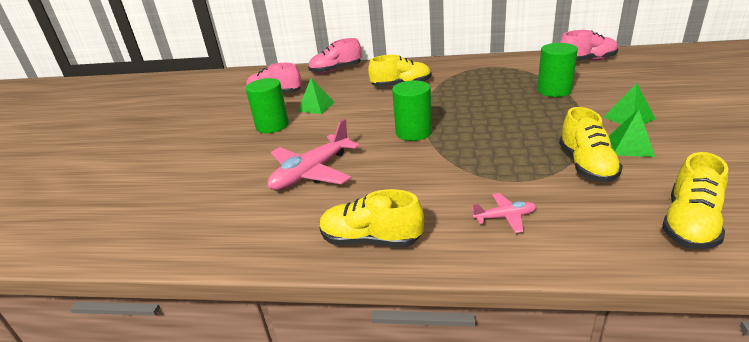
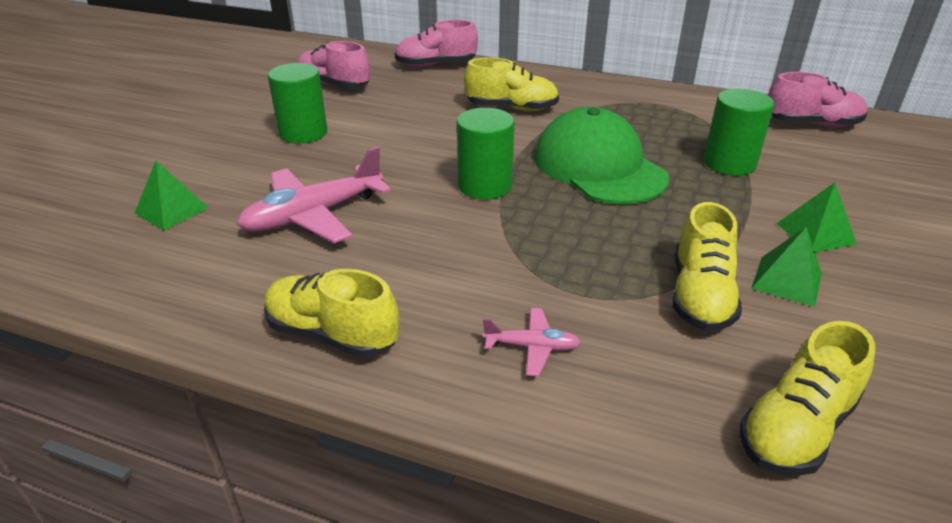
camera: 10 degrees right, 5 degrees up
green pyramid [297,78,335,114] -> green pyramid moved to [135,161,209,231]
none -> green cap [534,107,669,204]

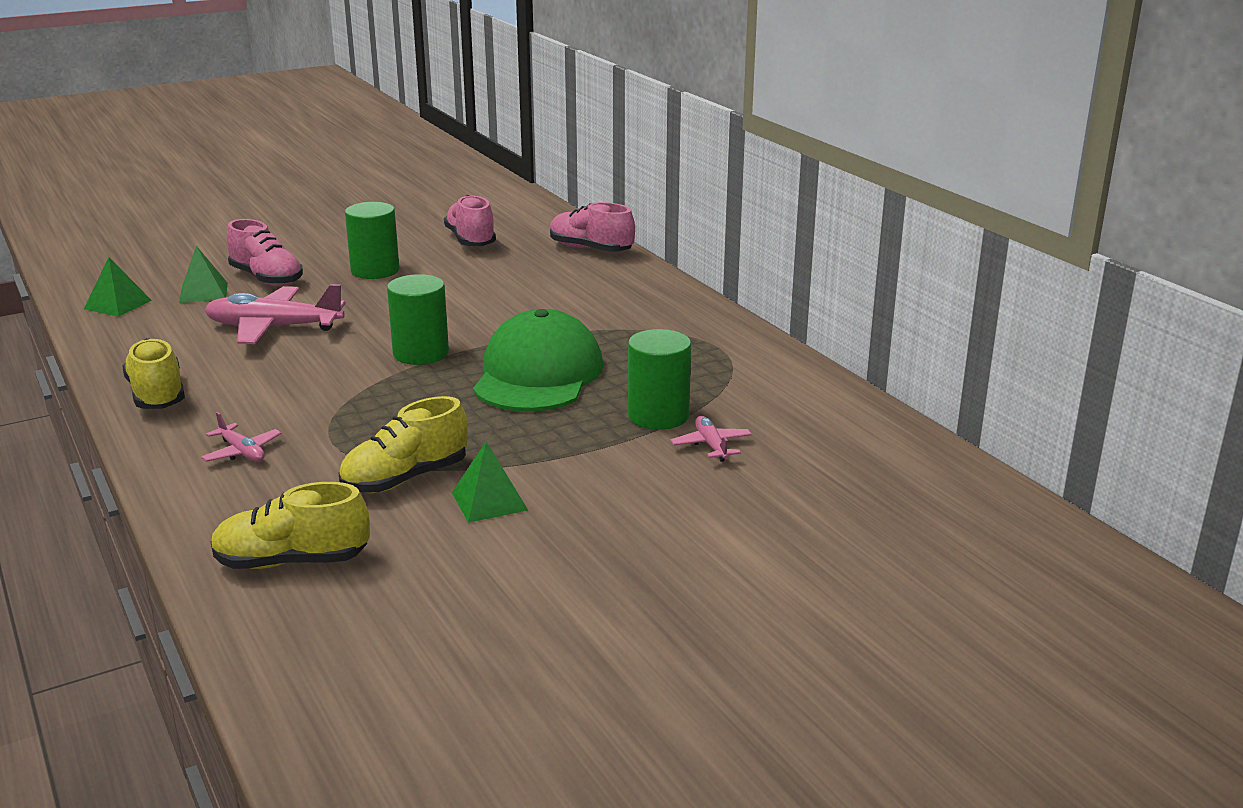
camera: 40 degrees right, 10 degrees down
yellow shoe [464,57,559,111] -> none
pink shoe [768,72,868,127] -> pink shoe moved to [227,219,303,286]
green pyramid [777,182,857,252] -> green pyramid moved to [84,257,152,317]
none -> pink plane [670,416,752,462]

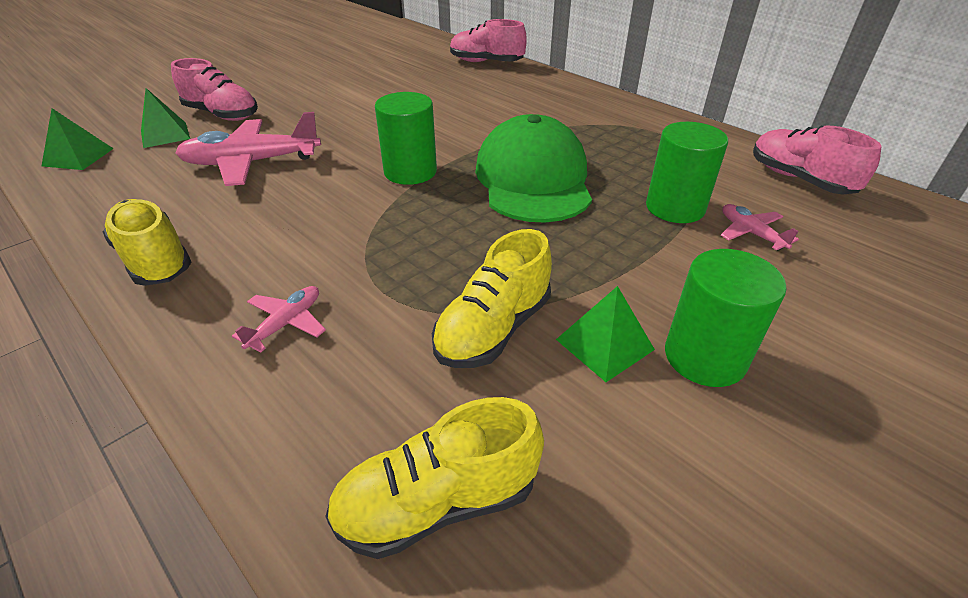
camera: 15 degrees left, 15 degrees up
pink plane [201,412,281,462] -> pink plane turned 90 degrees counterclockwise [232,286,326,353]
green cylinder [345,202,399,279] -> green cylinder moved to [665,249,786,387]
pink shoe [444,195,496,246] -> pink shoe moved to [753,126,882,195]

